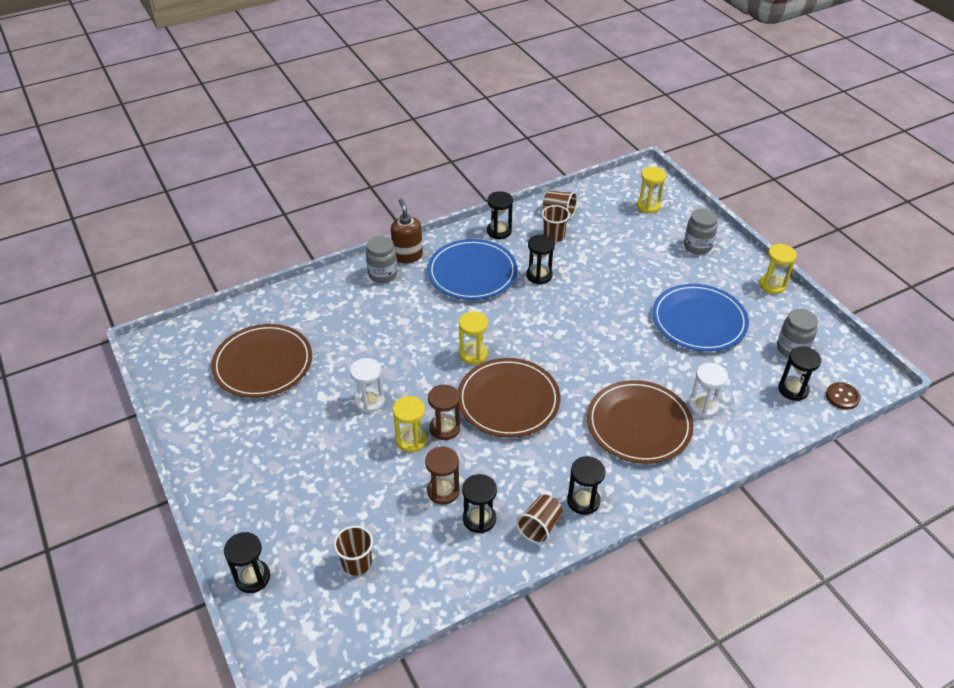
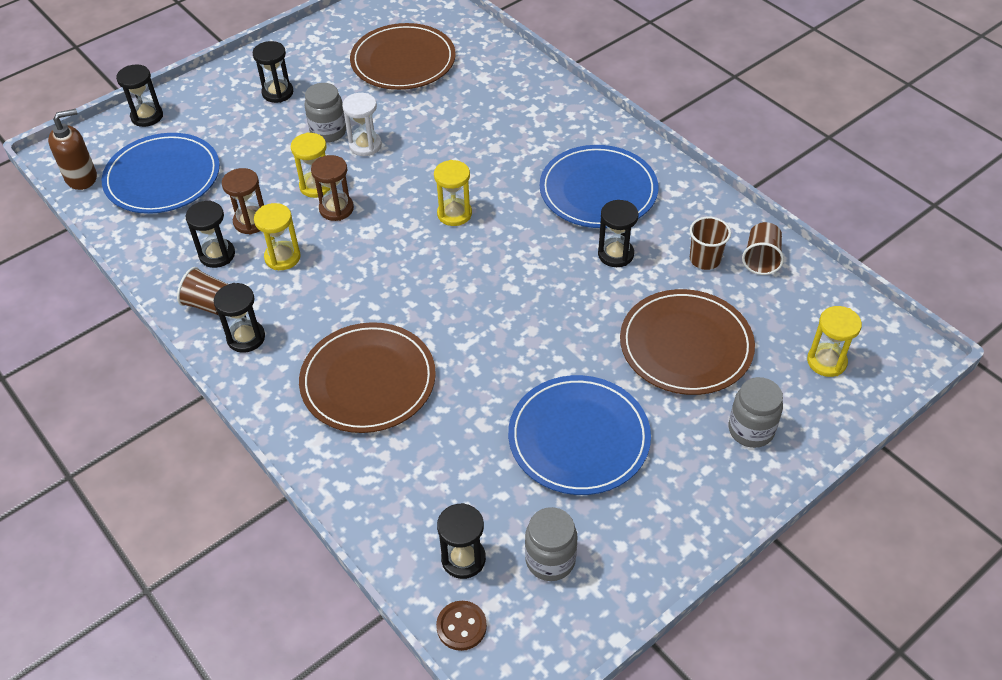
camera: 80 degrees right, 5 degrees up
brown cup [334,526,373,575] -> blue plate [102,133,220,214]
grey jar [366,236,398,283] -> grey jar moved to [304,83,346,143]
brown soap dispenser [391,199,423,263] -> brown soap dispenser moved to [48,109,97,190]
brown plate [458,358,560,438] -> brown plate moved to [620,289,755,395]
black hourglass [487,191,513,239] -> black hourglass moved to [253,41,293,103]
white hourglass [688,363,728,418] -> none
yellow hourglass [759,244,797,294] -> yellow hourglass moved to [254,203,301,270]

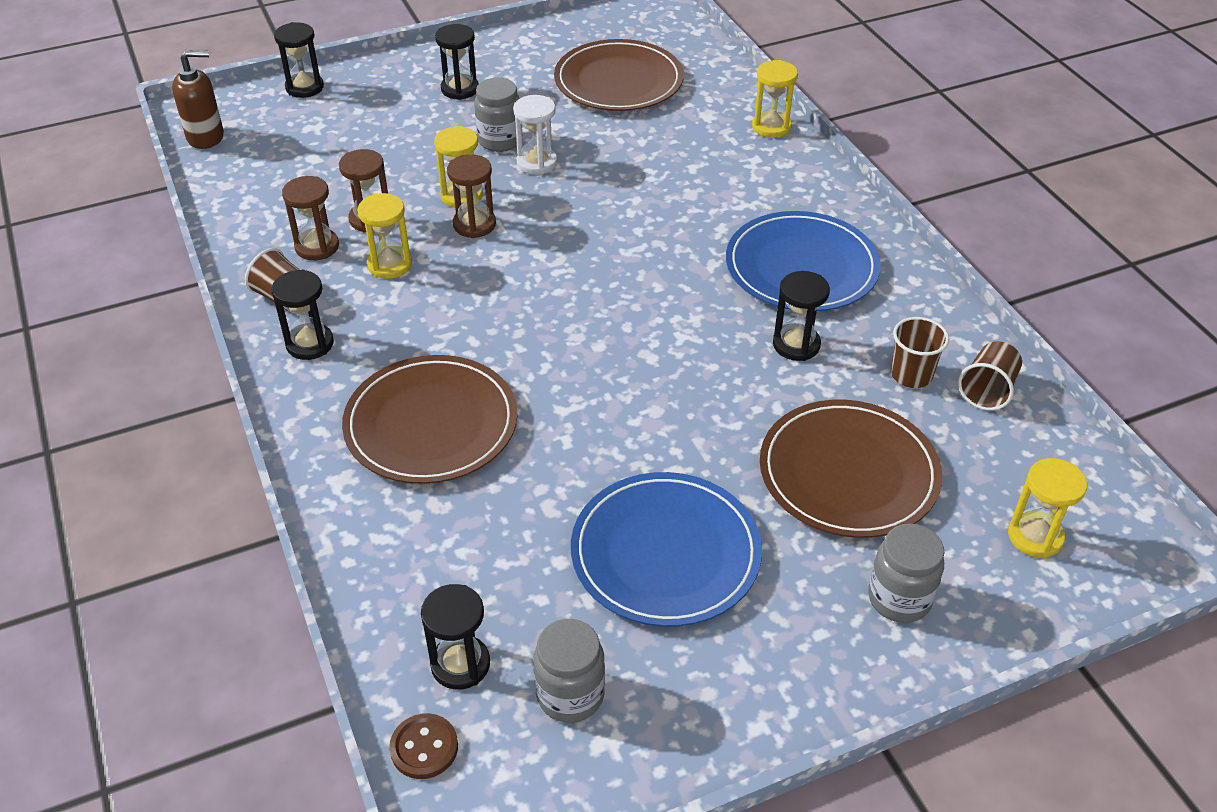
camera: 15 degrees right, 5 degrees down
blue plate [102,133,220,214] -> none
black hourglass [186,200,235,268] -> brown hourglass [282,176,339,260]
yellow hourglass [434,160,472,226] -> yellow hourglass moved to [752,60,798,138]

